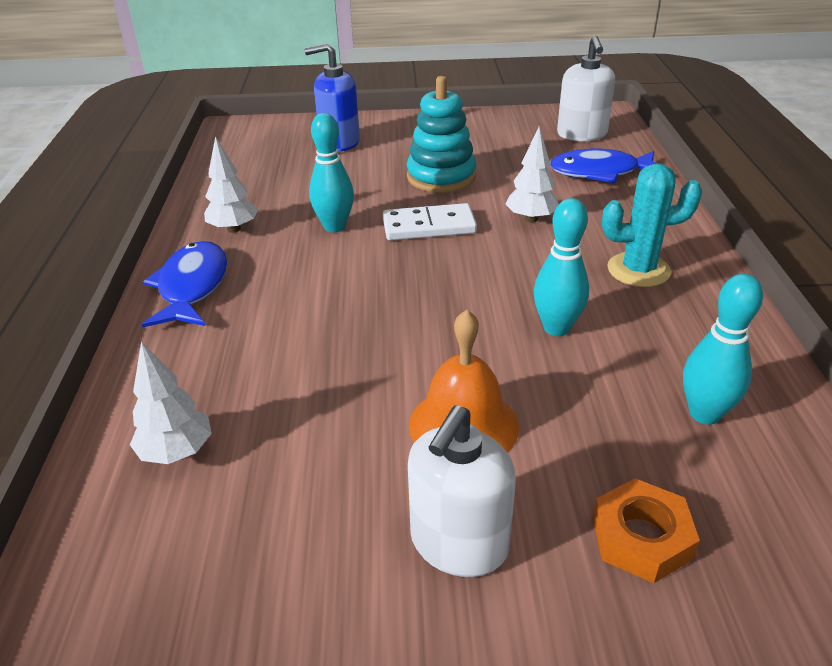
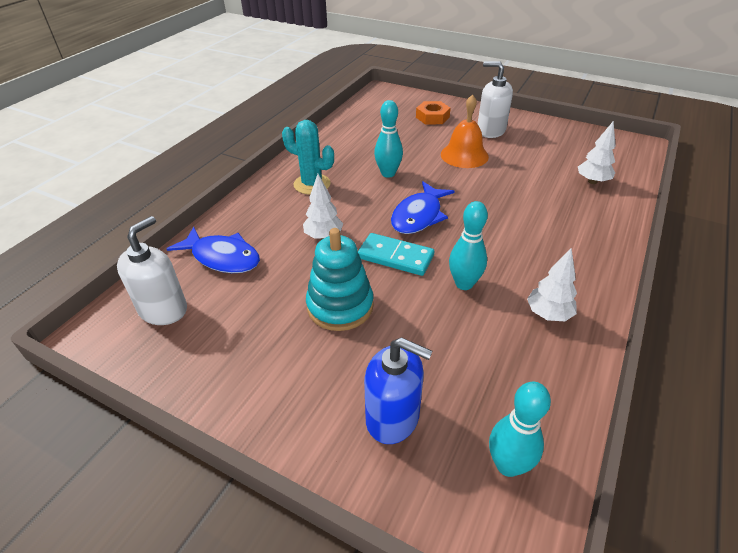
camera: 150 degrees left, 5 degrees up
blue fish [142,241,227,327] -> blue fish moved to [391,181,455,234]
white domino [383,203,477,240] -> turquoise domino [358,233,434,276]
white soap dispenser [408,406,516,577] -> white soap dispenser turned 120 degrees counterclockwise [478,61,513,138]
turquoise bowling pin [683,274,763,425] -> turquoise bowling pin moved to [489,382,551,477]

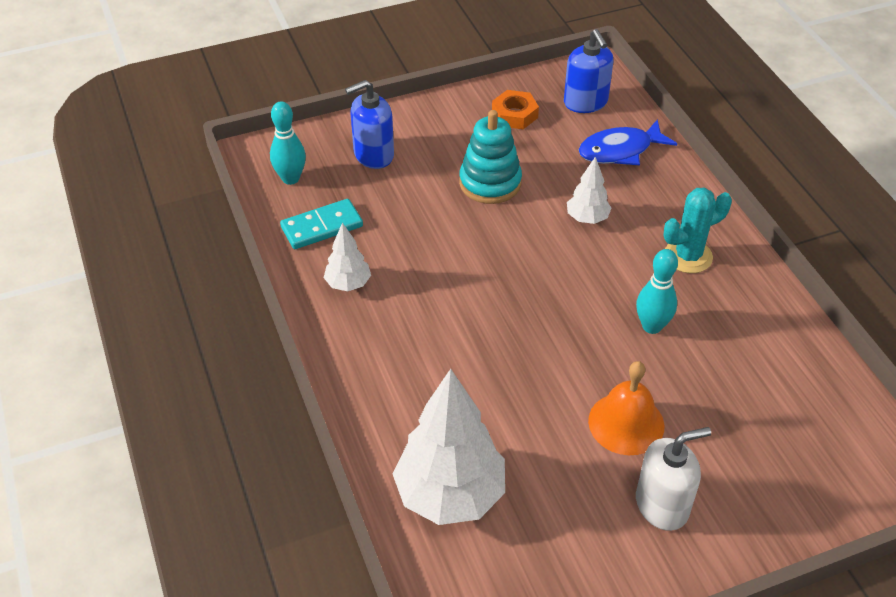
camera: 130 degrees right, 5 degrees up
white soap dispenser [117,216,187,325] -> blue soap dispenser [564,29,614,113]
turquoise domino [358,233,434,276] -> turquoise domino moved to [280,199,363,249]
blue fish [391,181,455,234] -> none
orange nut [416,101,451,124] -> orange nut moved to [492,90,539,129]
turquoise bowling pin [449,201,488,290] -> none
white tree [578,120,616,184] -> white tree [392,369,505,525], size x2.03

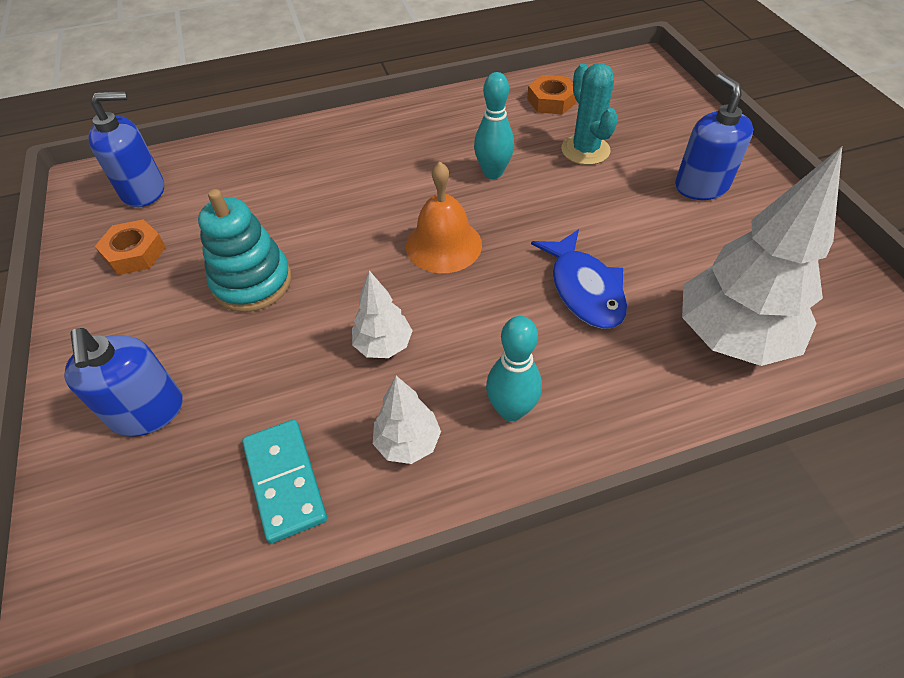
camera: 85 degrees left, 5 degrees up
turquoise bowling pin [270,101,306,185] -> turquoise bowling pin moved to [486,316,542,421]
white tree [567,157,612,224] -> white tree moved to [352,270,413,358]
blue fish [579,119,677,165] -> blue fish moved to [531,229,627,329]
orange bell [588,361,664,455] -> orange bell moved to [406,162,482,273]
white soap dispenser [636,427,711,531] -> blue soap dispenser [675,73,753,200]
turquoise cactus [663,188,732,273] -> turquoise cactus moved to [561,63,618,165]
none -> orange nut [527,75,577,115]

